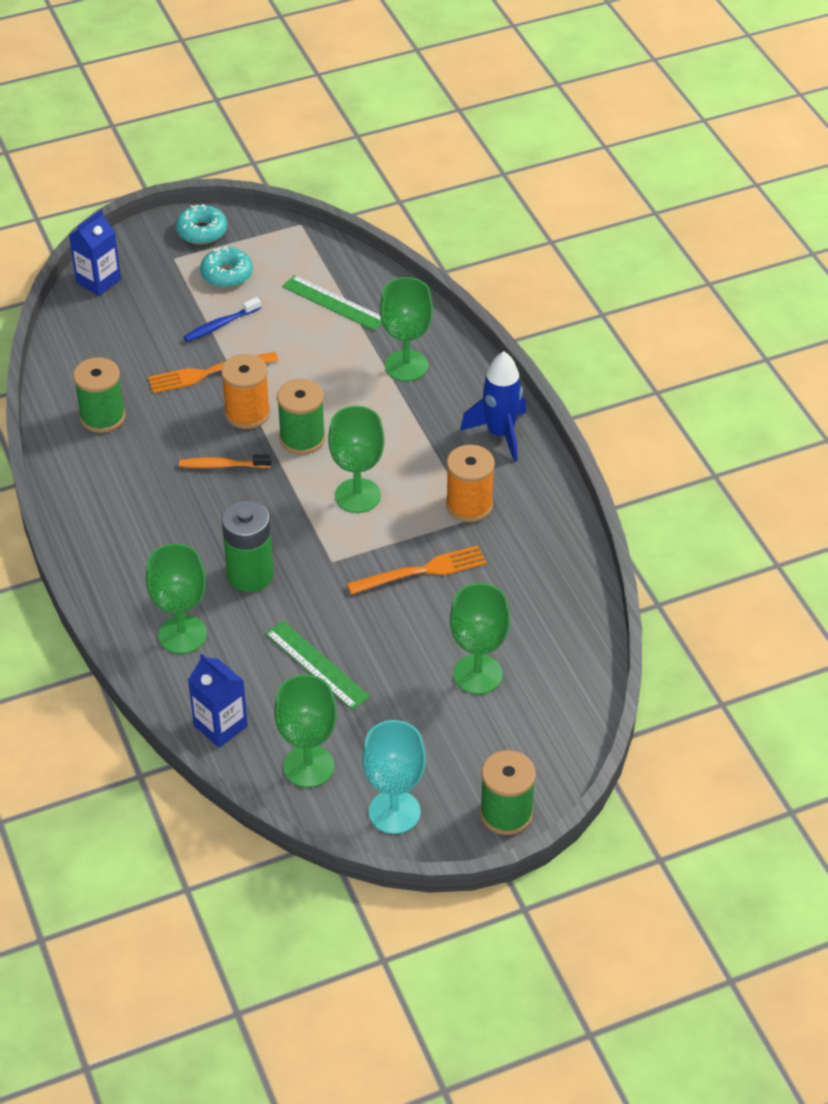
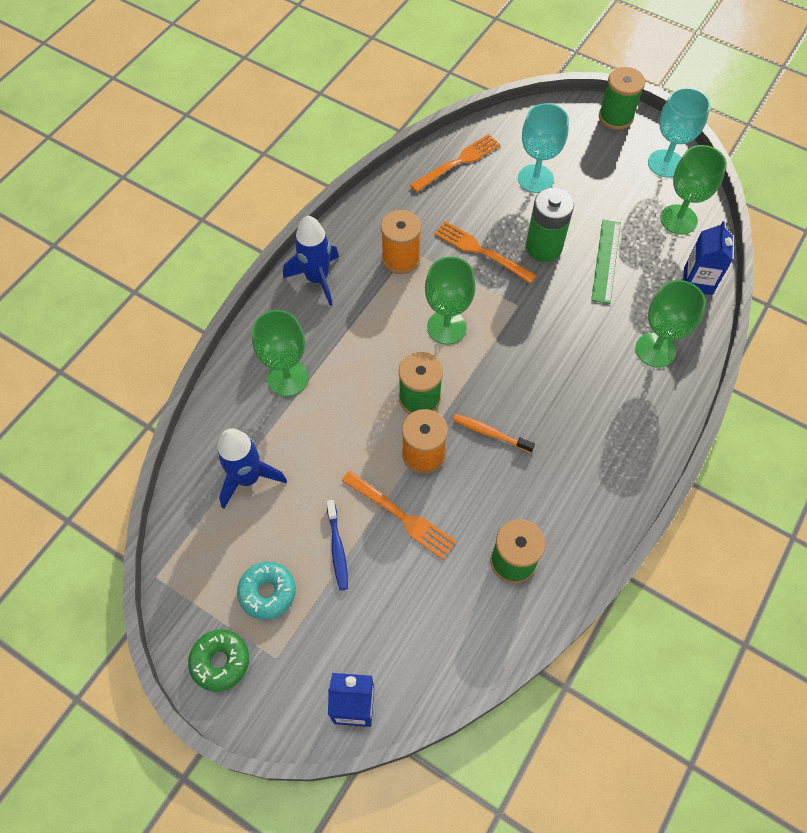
camera: 125 degrees left, 15 degrees up
turquoise donut [176,204,227,244] -> green donut [188,629,249,692]
orange toothbrush [179,455,272,468] -> orange toothbrush turned 150 degrees clockwise [453,414,535,453]
blue toothbrush [184,297,261,342] -> blue toothbrush turned 60 degrees clockwise [327,500,348,590]
green battery [221,500,274,592] -> green battery moved to [526,188,574,262]
green ruler [282,275,382,330] -> blue rocket [217,428,287,509]
green goblet [450,583,510,694] -> turquoise goblet [518,103,569,193]
none -> orange fork [410,134,500,192]

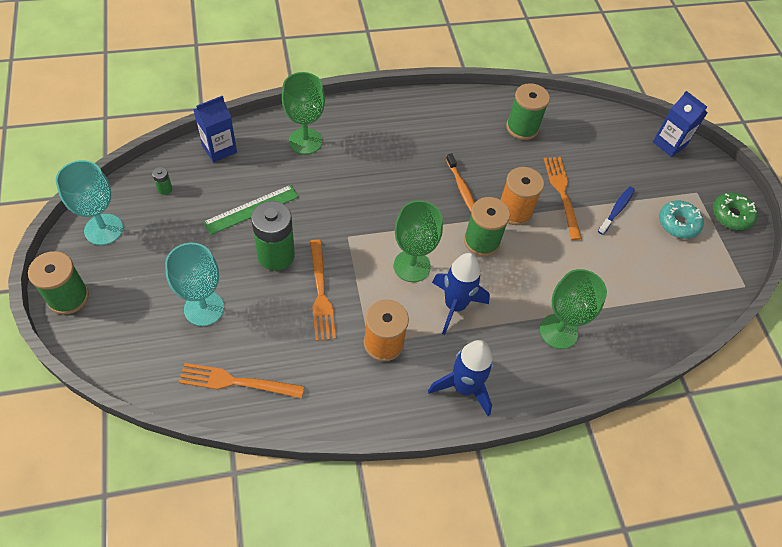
camera: 140 degrees left, 5 degrees down
blue rocket [217,428,287,509] -> blue rocket moved to [432,253,490,335]
green goblet [660,145,727,234] -> green battery [152,167,172,195]

